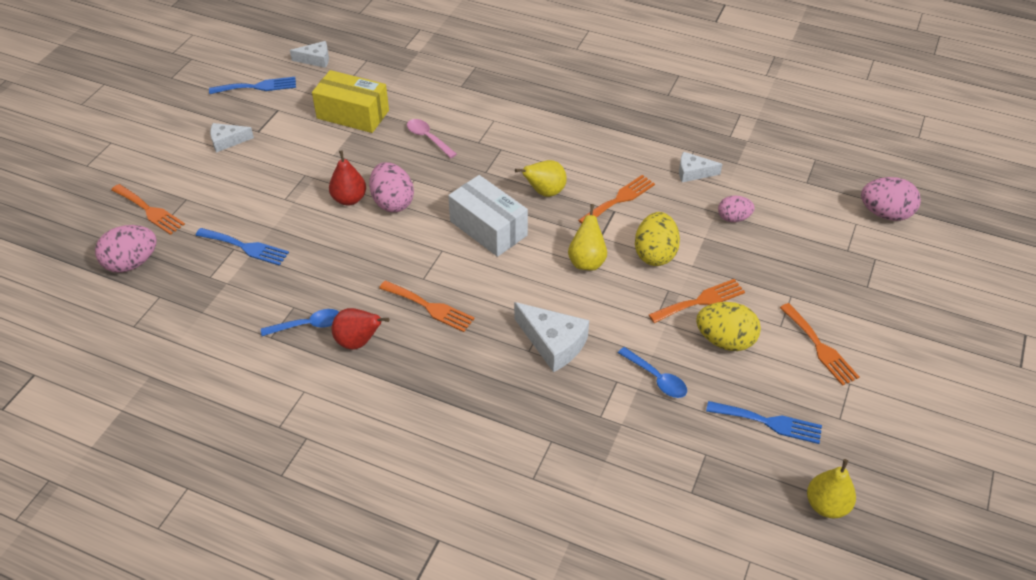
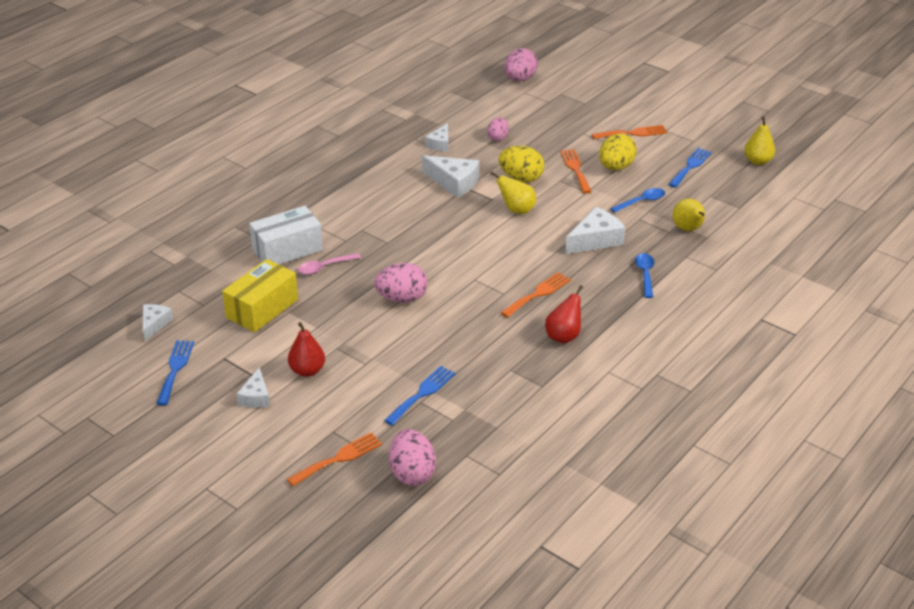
camera: 75 degrees left, 10 degrees down
blue spoon [261,309,339,336] -> blue spoon moved to [635,253,654,298]
red pear [329,150,366,205] -> red pear moved to [288,322,325,377]
white box [448,175,528,257] -> white box moved to [249,206,323,264]
yellow pear [515,160,567,197] -> yellow pear moved to [673,199,705,231]
orange fork [578,175,655,224] -> white cheese [422,155,479,198]

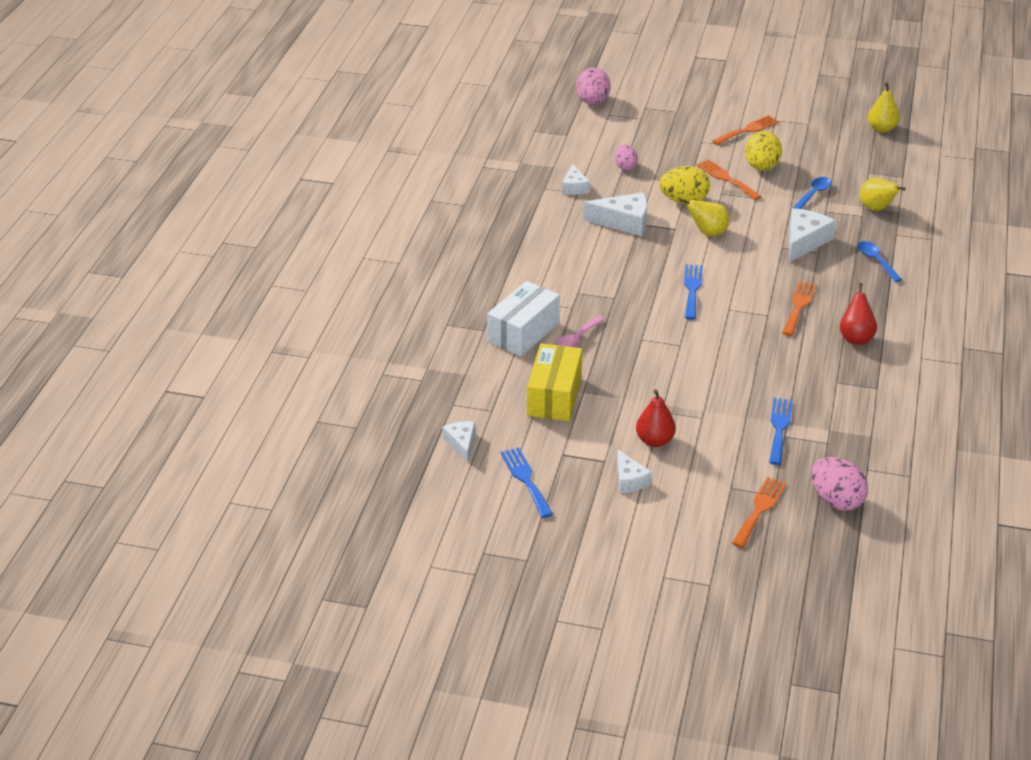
camera: 25 degrees left, 0 degrees up
pink egg [374,263,428,303] -> none
blue fork [668,148,712,188] -> blue fork moved to [684,264,703,320]

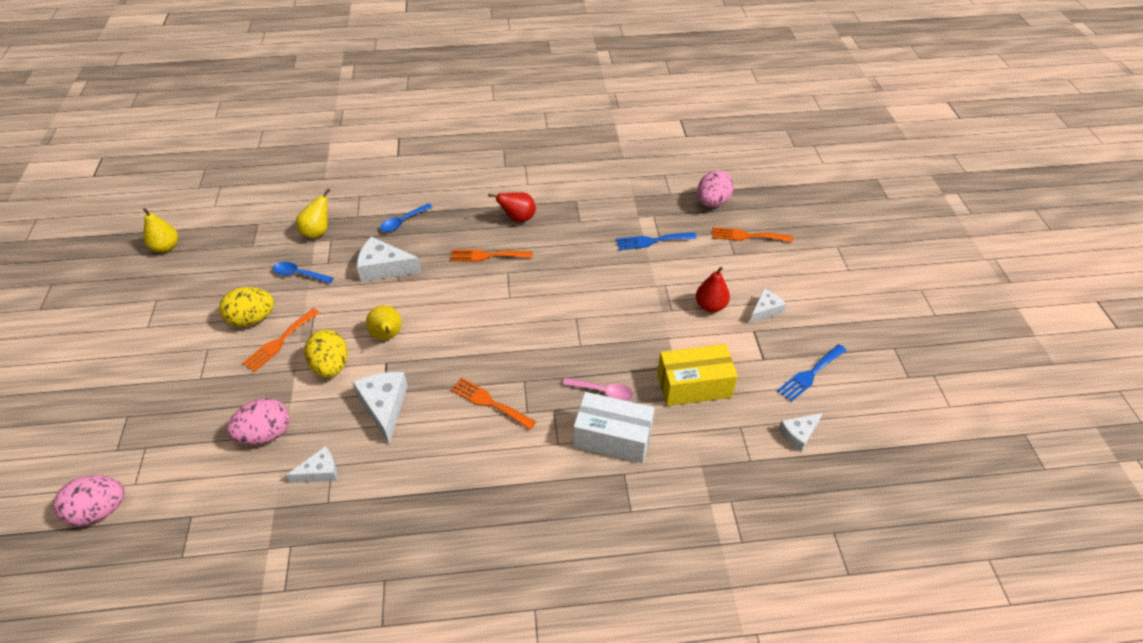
camera: 110 degrees left, 10 degrees up
pink egg [615,144,638,170] -> pink egg [227,398,290,445], size x1.60
blue fork [684,264,703,320] -> none
orange fork [712,115,779,145] -> orange fork moved to [451,378,536,430]

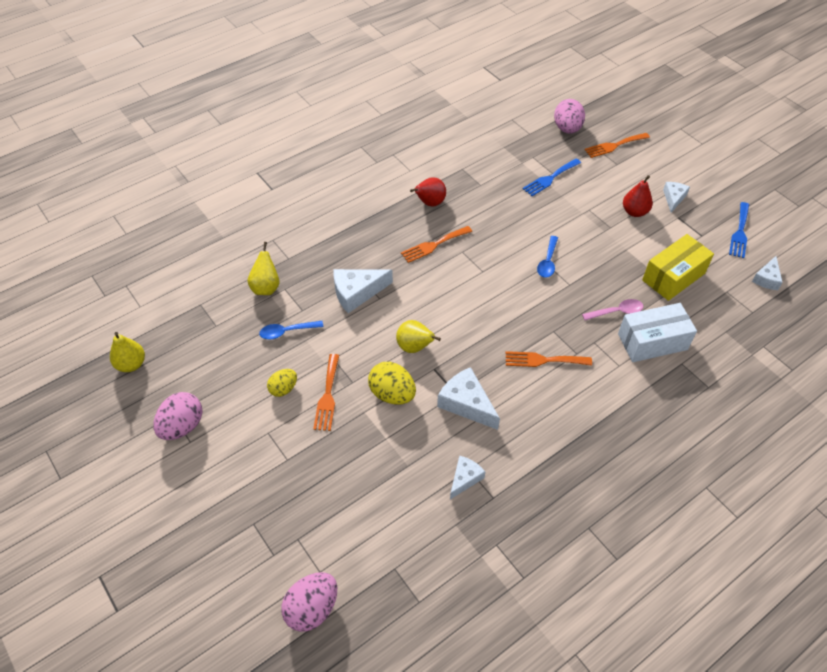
camera: 30 degrees left, 5 degrees up
yellow egg [219,287,274,327] -> yellow egg [267,369,297,397], size x0.62
pink egg [227,398,290,445] -> pink egg moved to [153,392,203,440]
blue spoon [380,203,432,232] -> blue spoon moved to [537,236,558,278]

